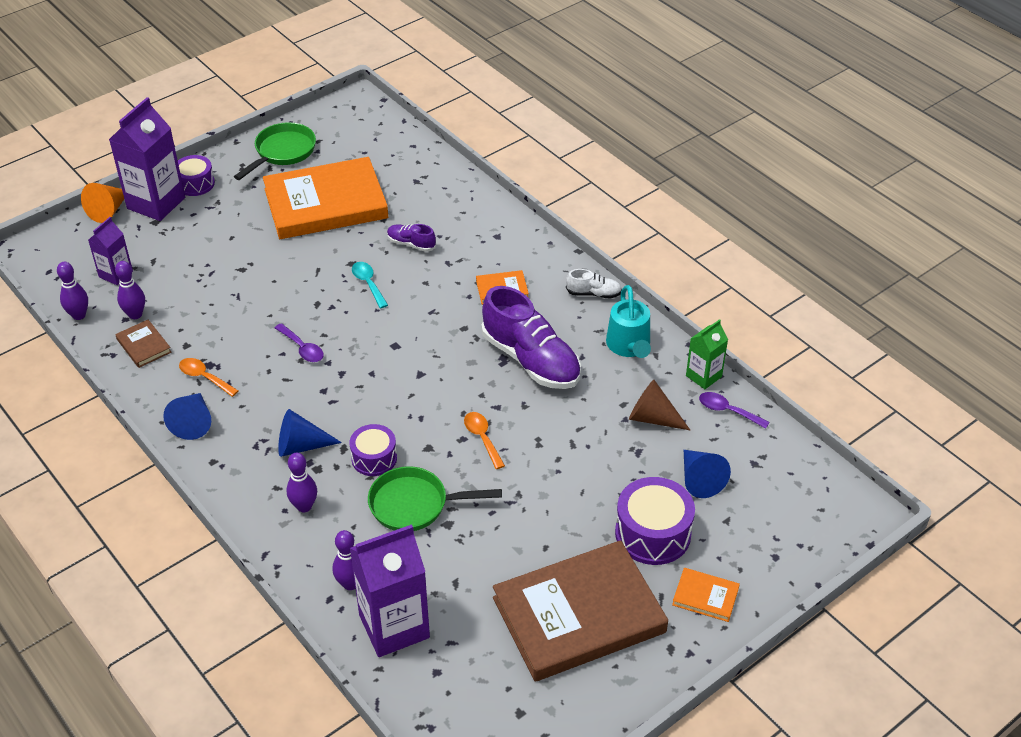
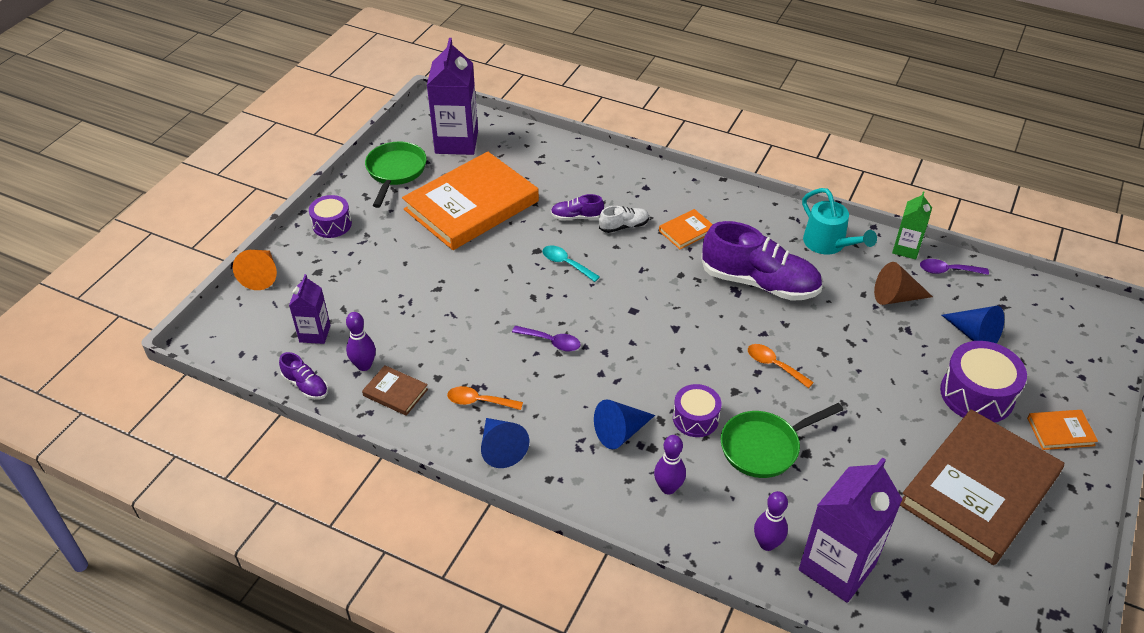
camera: 25 degrees left, 0 degrees up
purple bowling pin [57,262,88,320] -> purple shoe [279,352,328,400]
purple carton [109,97,185,221] -> purple carton moved to [427,38,478,155]
white shoe [566,269,622,299] -> white shoe moved to [599,206,649,233]

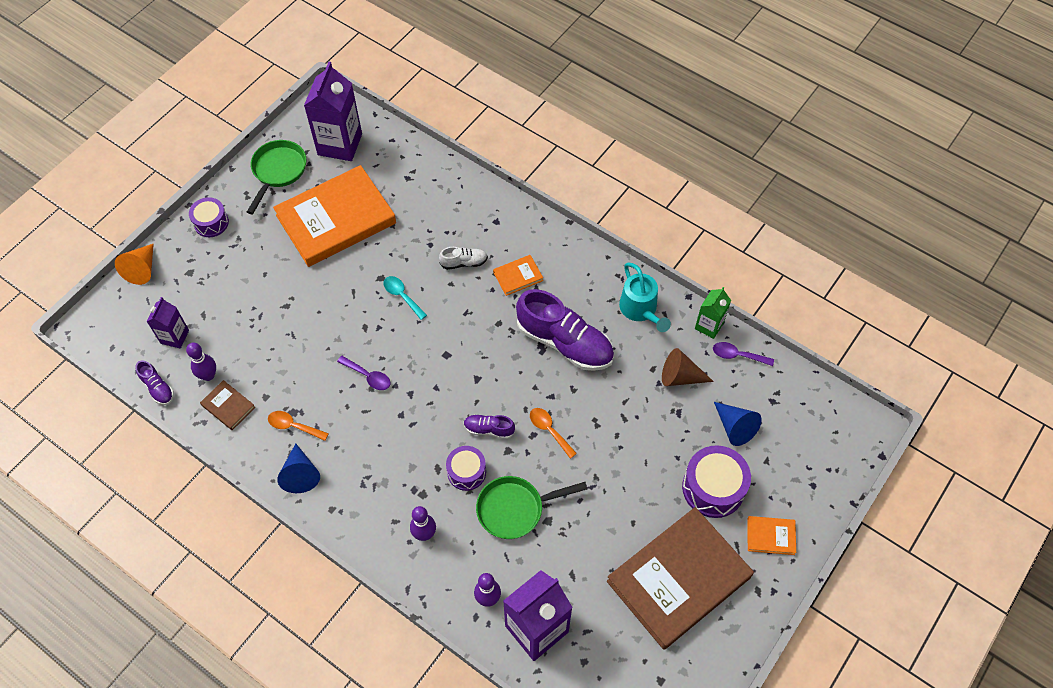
camera: 10 degrees right, 15 degrees up
purple shoe [551,194,604,220] -> purple shoe moved to [464,415,515,439]
blue cone [594,399,655,449] -> none

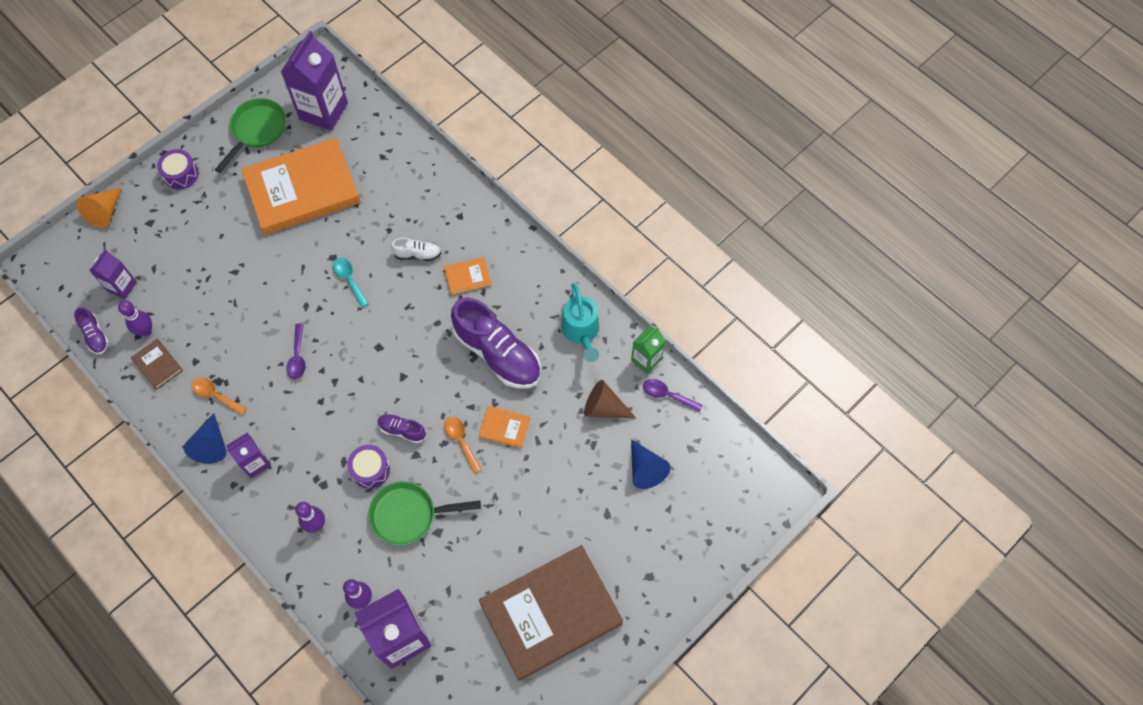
camera: 10 degrees right, 5 degrees up
purple spoon [337,356,390,390] -> purple spoon turned 45 degrees clockwise [286,323,305,379]
purple drum [682,446,751,518] -> none
orange book [747,516,796,555] -> orange book moved to [479,406,530,449]
none -> purple carton [226,433,271,478]

